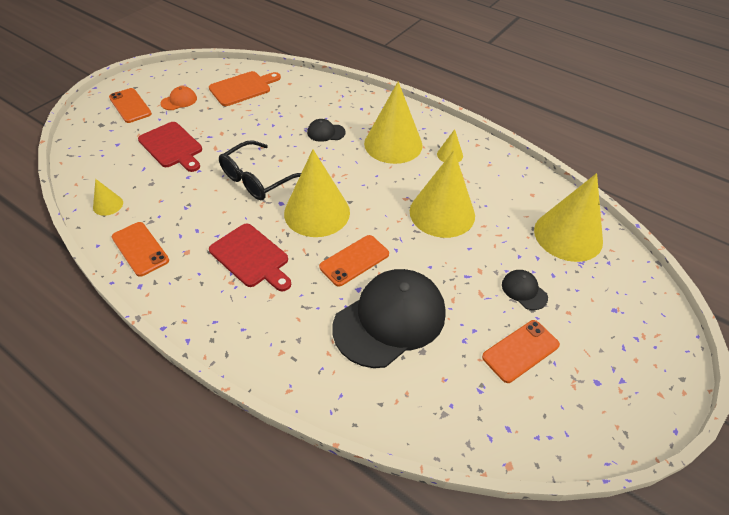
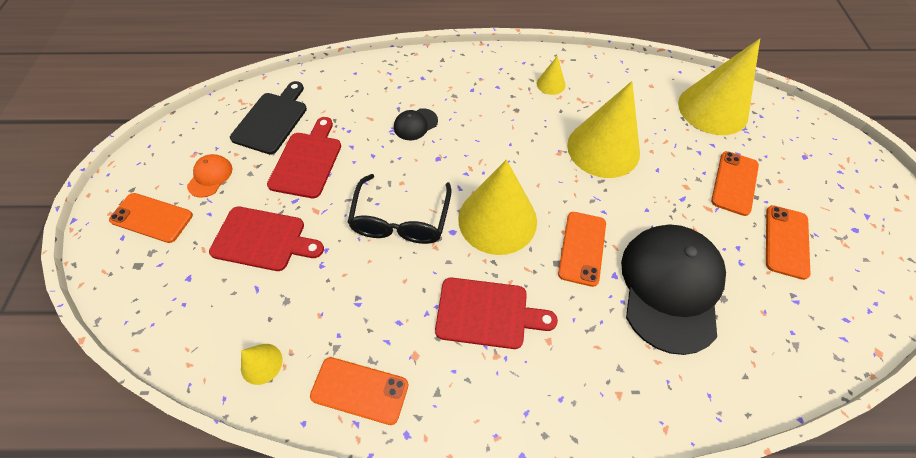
camera: 35 degrees left, 10 degrees up
orange cutting board [209,71,281,106] -> black cutting board [230,81,307,154]
yellow cone [364,82,423,164] -> none
black cap [502,270,548,310] -> orange phone [711,151,759,216]
none -> red cutting board [267,117,341,198]

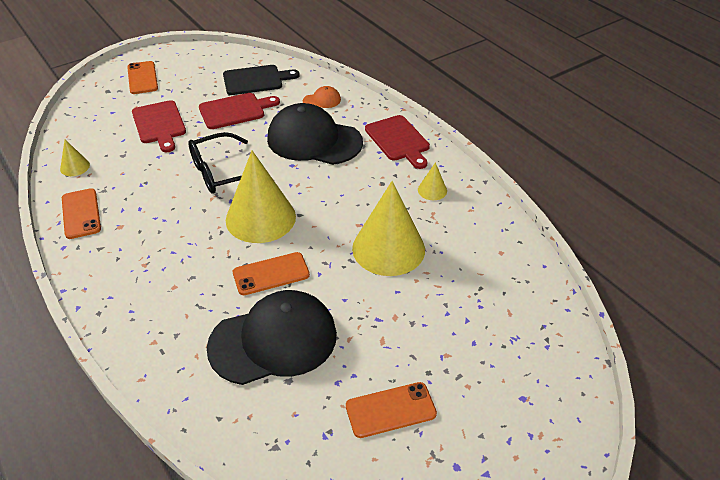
camera: 55 degrees right, 15 degrees down
orange cap [187,154,232,198] -> orange cap moved to [303,86,341,108]
black cap [394,108,438,140] -> black cap [267,103,363,165], size x2.36
red cutting board [435,277,558,349] -> red cutting board moved to [365,115,430,169]
yellow cone [678,39,760,135] -> none
orange phone [711,151,759,216] -> none

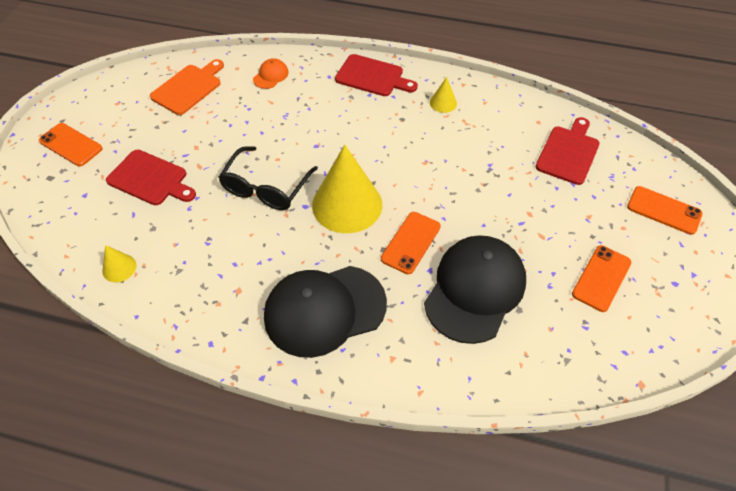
camera: 40 degrees left, 10 degrees up
orange phone [62,188,101,239] -> orange phone moved to [627,186,703,235]
red cutting board [199,93,280,129] -> red cutting board moved to [536,117,600,185]
black cutting board [223,65,300,95] -> orange cutting board [150,59,224,115]
black cap [267,103,363,165] -> black cap moved to [264,266,387,358]
yellow cone [352,181,425,276] -> none

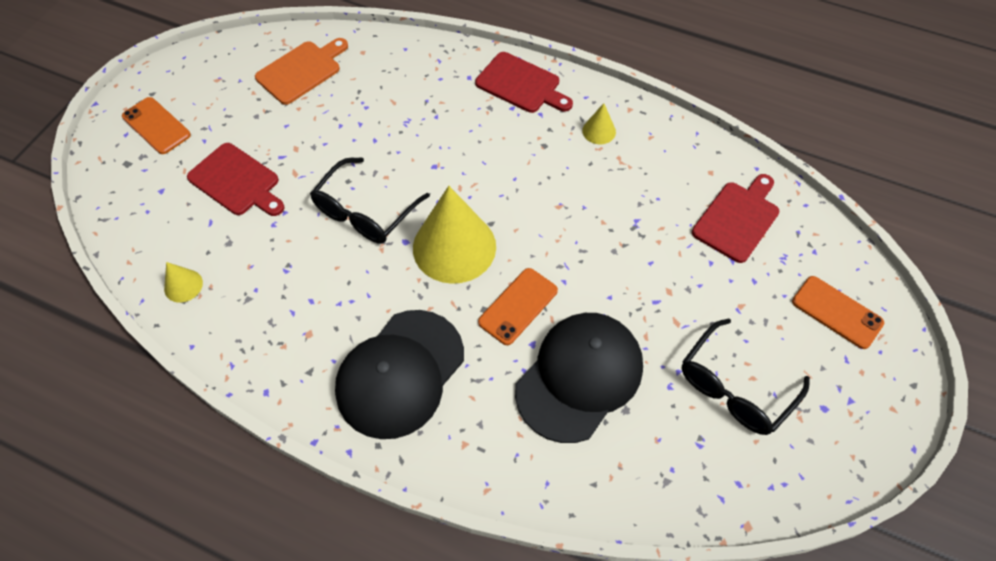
camera: 10 degrees right, 5 degrees up
orange cap [253,58,288,89] -> none
black cap [264,266,387,358] -> black cap turned 45 degrees counterclockwise [335,310,464,439]
orange phone [572,245,631,312] -> black glasses [681,318,810,435]

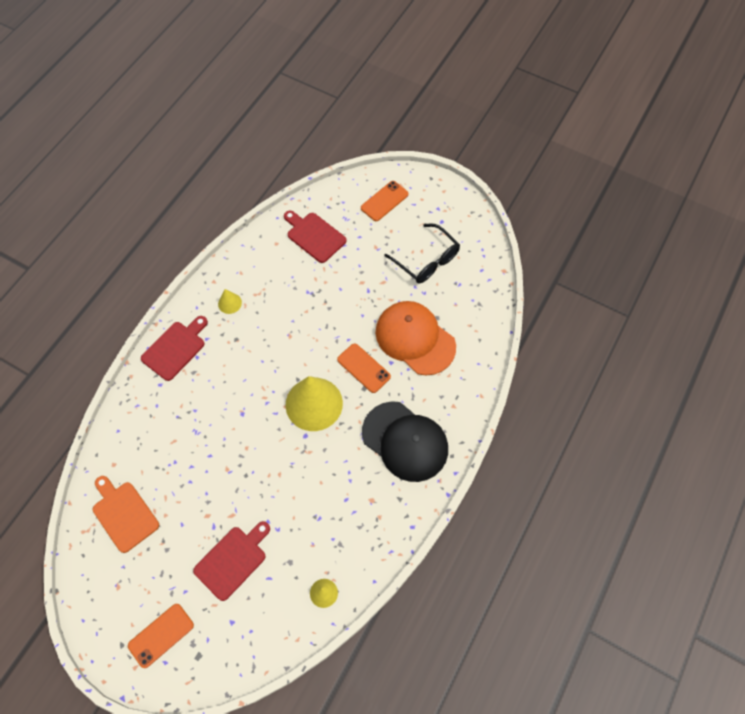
camera: 85 degrees left, 5 degrees up
black glasses [310,157,430,243] -> none
black cap [515,313,643,443] -> orange cap [375,301,456,376]

